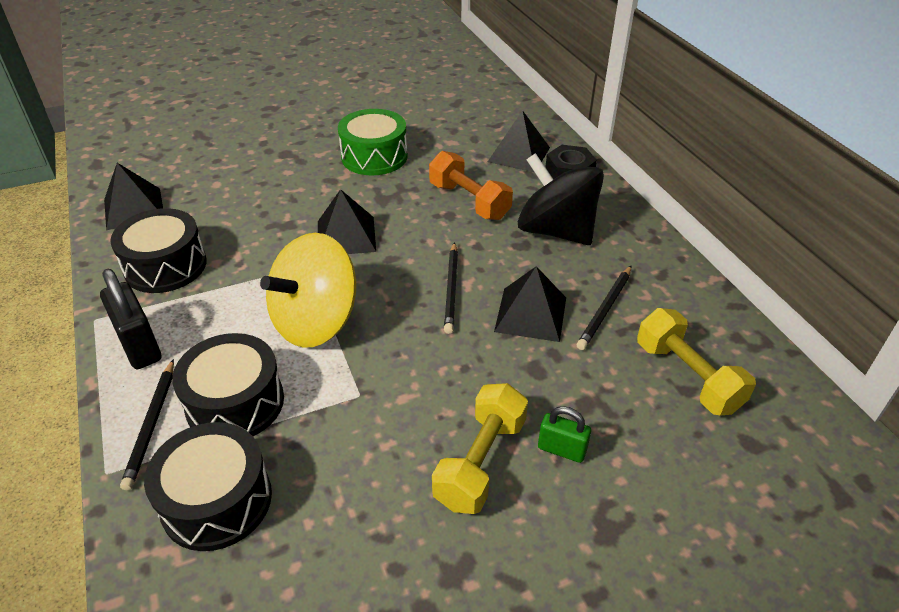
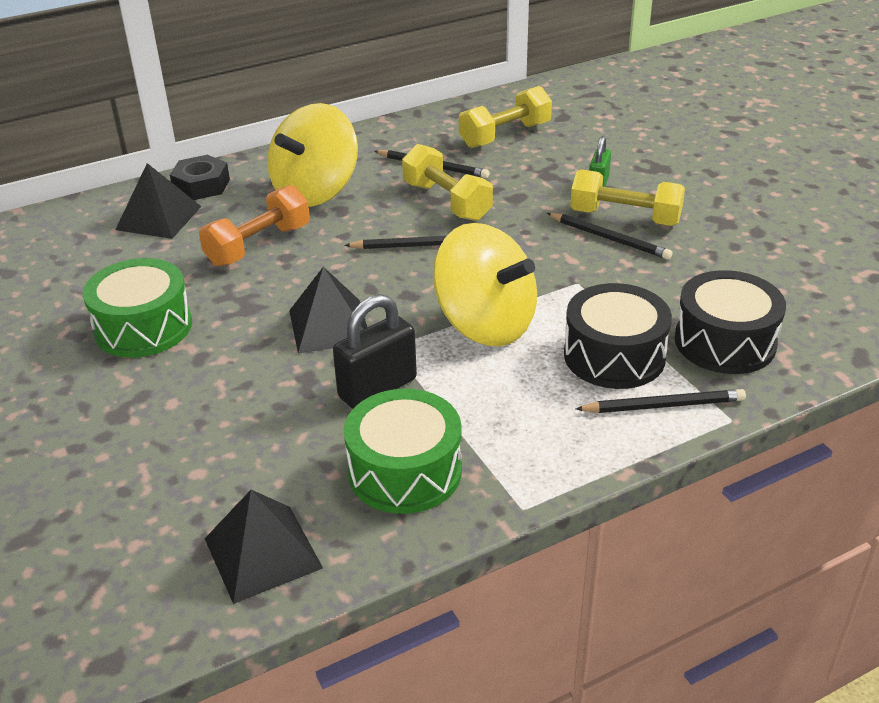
camera: 95 degrees left, 5 degrees down
black padlock [100,269,161,369] -> black padlock moved to [333,294,417,409]
black drum [110,208,207,293] -> green drum [344,389,462,514]
black pyramid [494,266,566,342] -> yellow dumbbell [402,144,493,221]
black spinning top [518,153,604,245] -> yellow spinning top [267,103,358,207]
none -> black pencil [547,213,672,260]

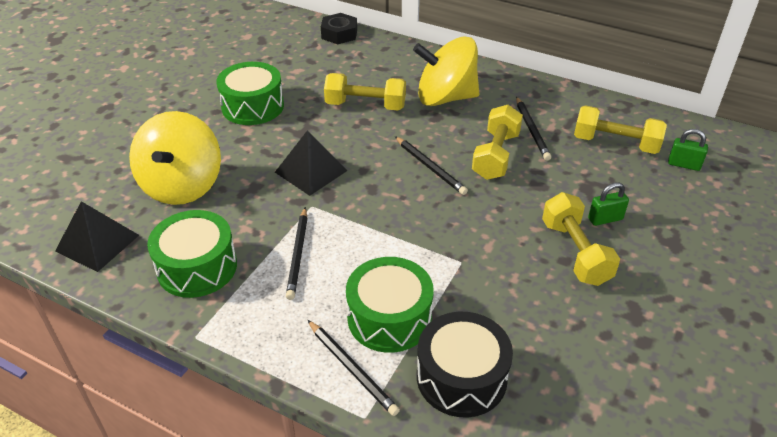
camera: 55 degrees right, 5 degrees up
black pyramid [115,163,202,239] -> none
black nut [170,155,230,200] -> black nut moved to [321,13,357,44]
orange dumbbell [199,185,310,267] -> yellow dumbbell [324,73,406,111]
black padlock [333,294,417,409] -> none
yellow spinning top [433,223,537,346] -> yellow spinning top moved to [129,111,221,205]
black pencil [547,213,672,260] -> black pencil moved to [286,207,307,300]
black drum [564,283,672,389] -> green drum [346,257,434,353]
none -> green padlock [668,129,708,171]

